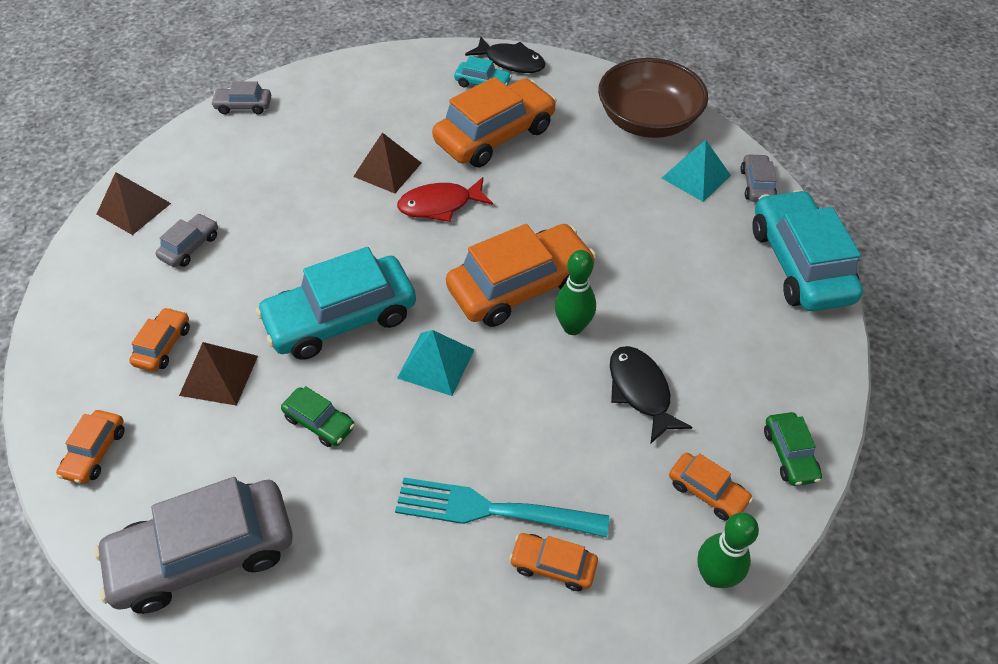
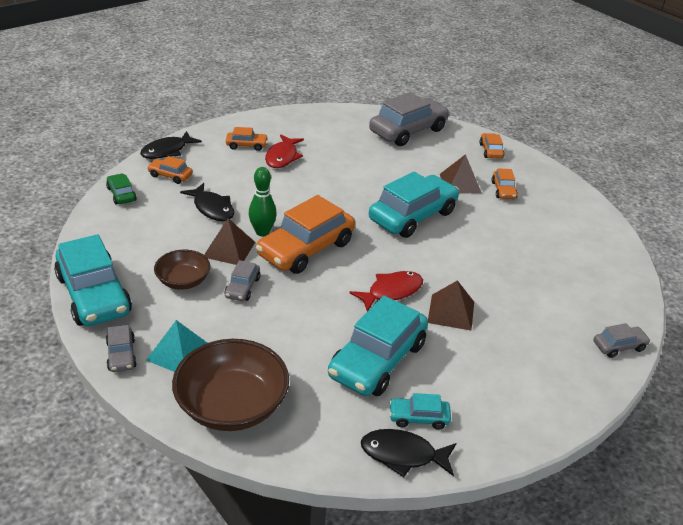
camera: 160 degrees right, 15 degrees down
brown pyramid [96,172,171,235] -> brown pyramid moved to [204,218,255,265]
grey car [155,213,218,267] -> grey car moved to [224,260,260,301]
green car [281,386,355,447] -> none
turquoise fork [395,478,609,538] -> red fish [265,134,304,168]
turquoise pyramid [397,330,475,396] -> none
orange car [432,77,556,167] -> turquoise car [328,296,428,396]
green bowling pin [697,512,759,588] -> black fish [140,131,202,159]
none -> brown bowl [154,250,210,290]

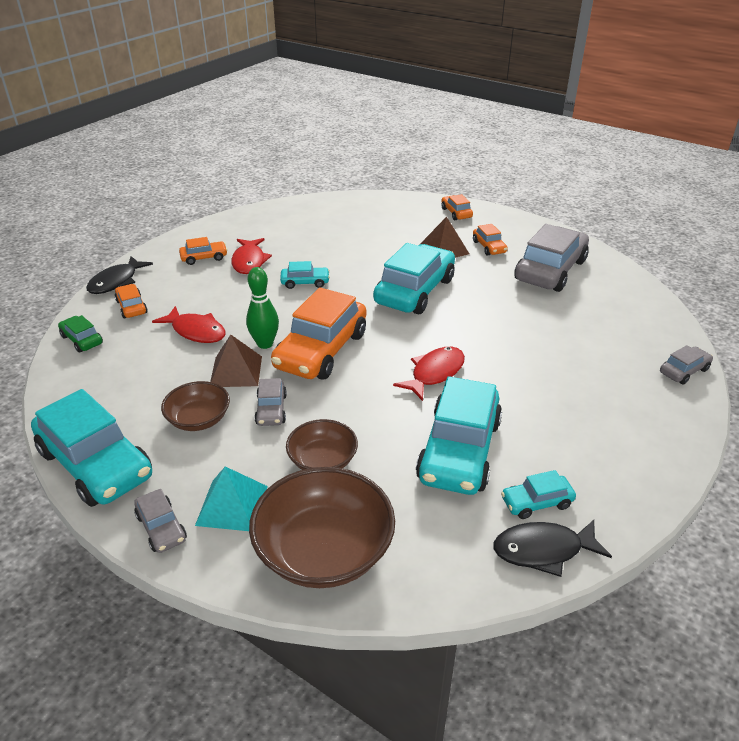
camera: 15 degrees left, 0 degrees up
orange car [147,156,193,184] -> orange car turned 60 degrees clockwise [115,284,148,318]
black fish [180,183,234,221] -> red fish [152,306,225,343]
grey car [369,92,449,146] -> grey car moved to [514,224,589,292]
brown pyramid [428,280,474,330] -> none
none -> turquoise car [280,261,330,289]
none -> brown bowl [286,419,358,470]

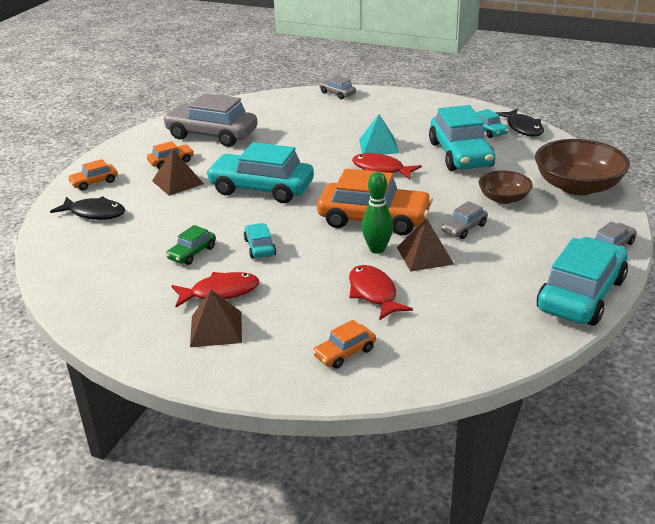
camera: 100 degrees left, 5 degrees down
green car [58,315,103,353] -> green car moved to [166,225,216,265]
black fish [86,256,153,294] -> black fish moved to [50,196,125,220]
red fish [152,306,225,343] -> red fish turned 45 degrees counterclockwise [349,265,413,320]
brown bowl [161,381,230,431] -> none
orange car [179,237,228,265] -> brown pyramid [190,290,242,347]
turquoise pyramid [195,467,268,531] -> turquoise pyramid moved to [359,114,399,154]
grey car [255,378,287,426] -> grey car turned 150 degrees clockwise [442,201,488,239]
turquoise car [416,376,502,495] -> turquoise car turned 75 degrees clockwise [429,105,495,171]

